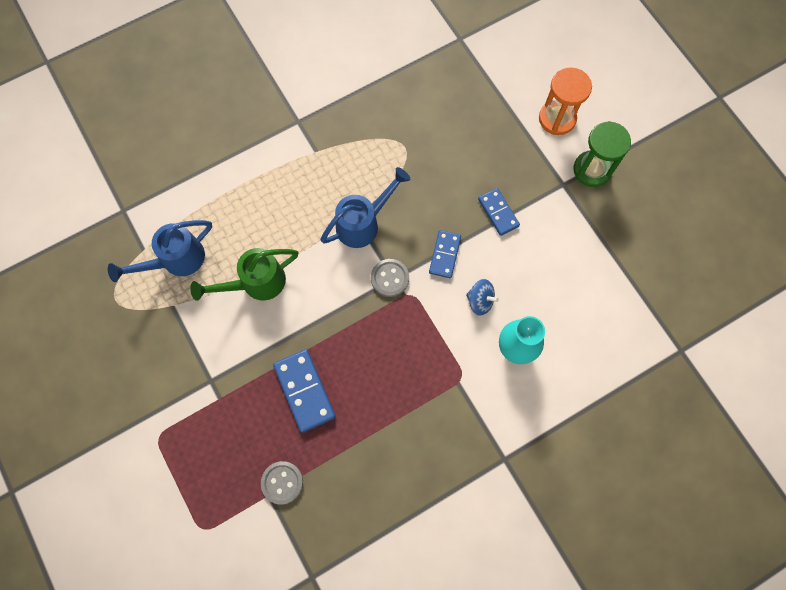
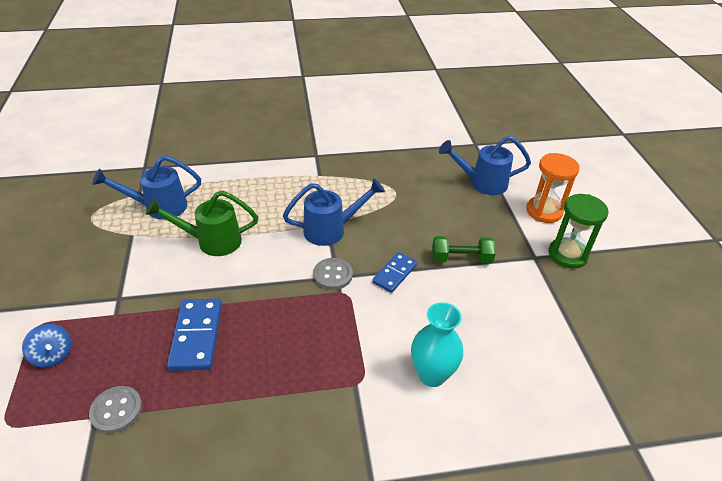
camera: 20 degrees right, 30 degrees down
blue spinning top [466,279,499,316] -> blue spinning top moved to [22,324,71,368]
blue domino [478,188,520,236] -> green dumbbell [432,236,496,263]
none -> blue watering can [439,136,531,195]

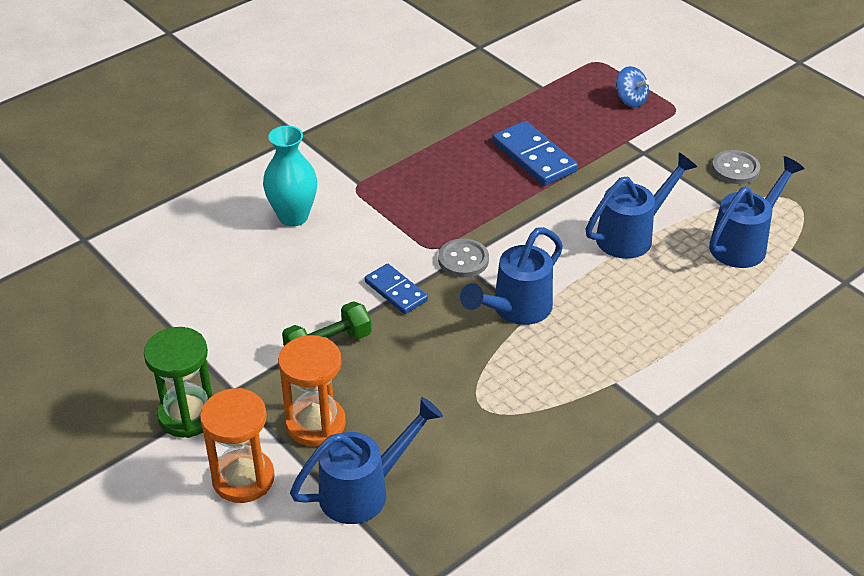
camera: 150 degrees right, 0 degrees up
blue spinning top [22,324,71,368] -> blue spinning top turned 150 degrees counterclockwise [616,66,649,107]
grey button [89,386,142,434] -> grey button moved to [712,150,760,184]
green watering can [145,190,258,256] -> blue watering can [585,153,697,259]
blue domino [372,252,417,293] -> blue domino turned 45 degrees counterclockwise [365,264,428,314]
none -> orange hourglass [278,335,346,447]

